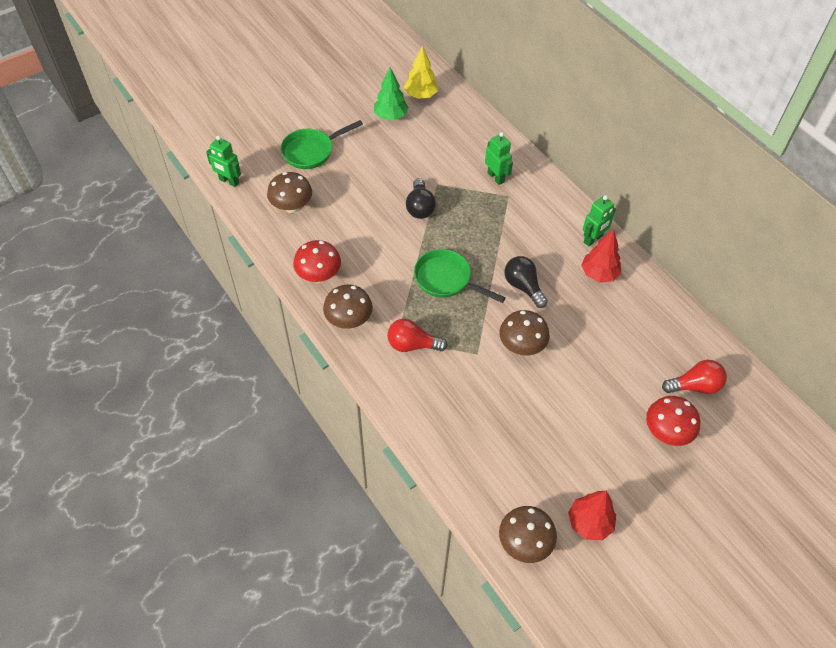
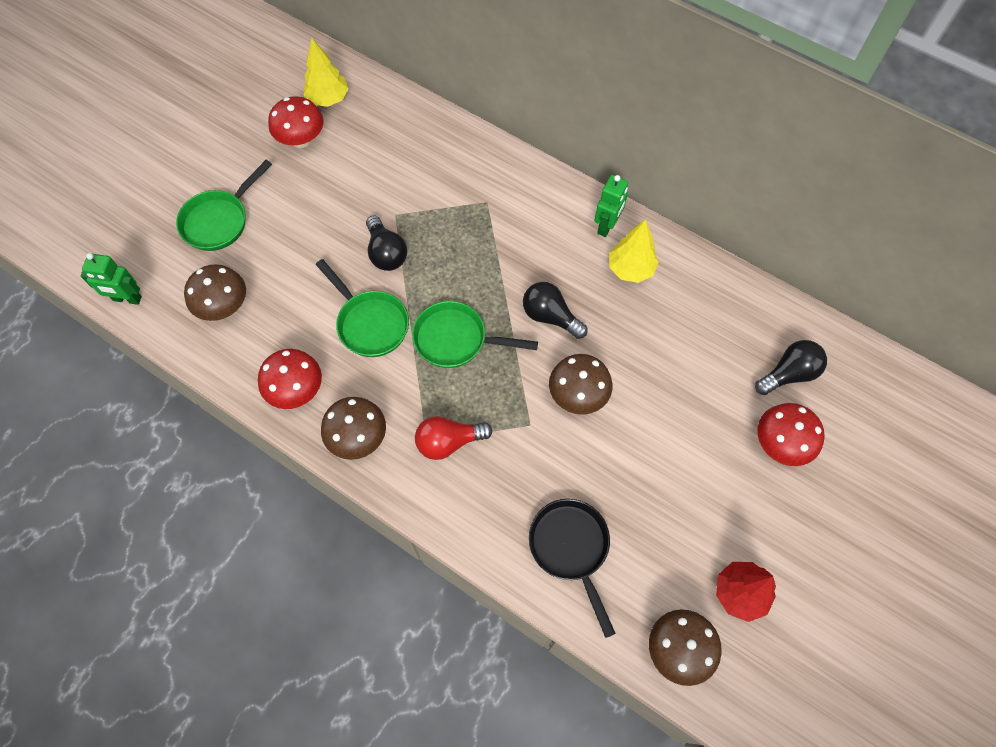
camera: 20 degrees left, 10 degrees up
green tree [374,67,409,120] -> red mushroom [268,96,324,148]
green robot [485,132,513,185] -> none
red tree [581,229,621,283] -> yellow tree [609,219,659,283]
red light bulb [662,360,727,394] -> black light bulb [755,340,827,395]
none -> green pan [316,259,409,357]
none -> black pan [529,499,616,638]

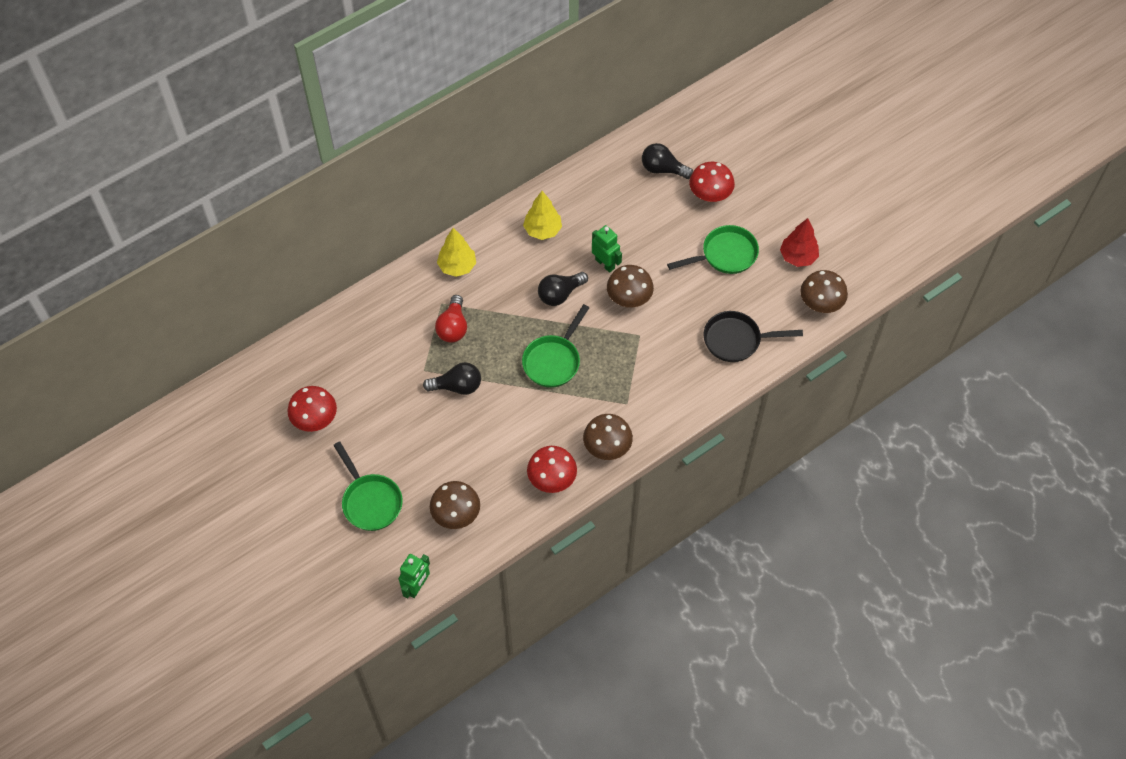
camera: 70 degrees left, 5 degrees down
yellow tree [303,38,348,107] -> yellow tree moved to [437,228,476,277]
green pan [316,259,409,357] -> green pan moved to [667,225,759,274]
red light bulb [415,416,492,460] -> red light bulb moved to [435,295,467,343]
green robot [594,175,628,237] -> green robot moved to [592,225,622,273]
black light bulb [755,340,827,395] -> black light bulb turned 60 degrees counterclockwise [642,143,693,179]

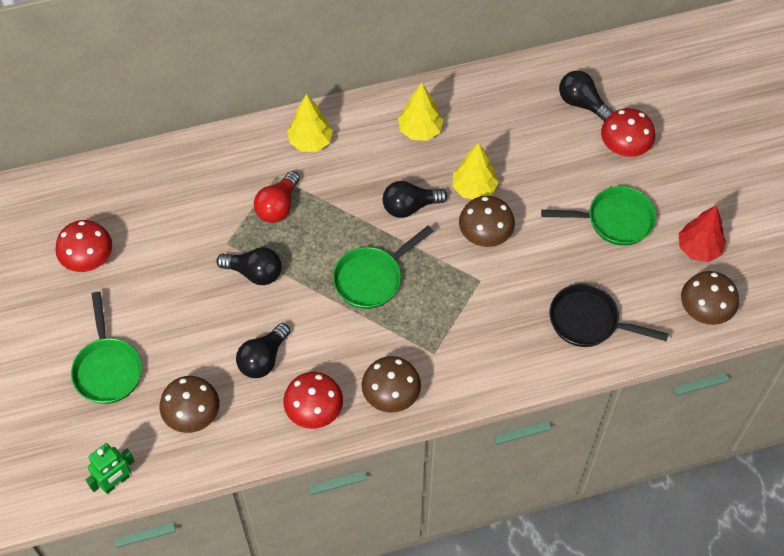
camera: 20 degrees right, 0 degrees up
green robot [592,225,622,273] -> yellow tree [452,143,499,199]
none -> black light bulb [236,323,290,378]

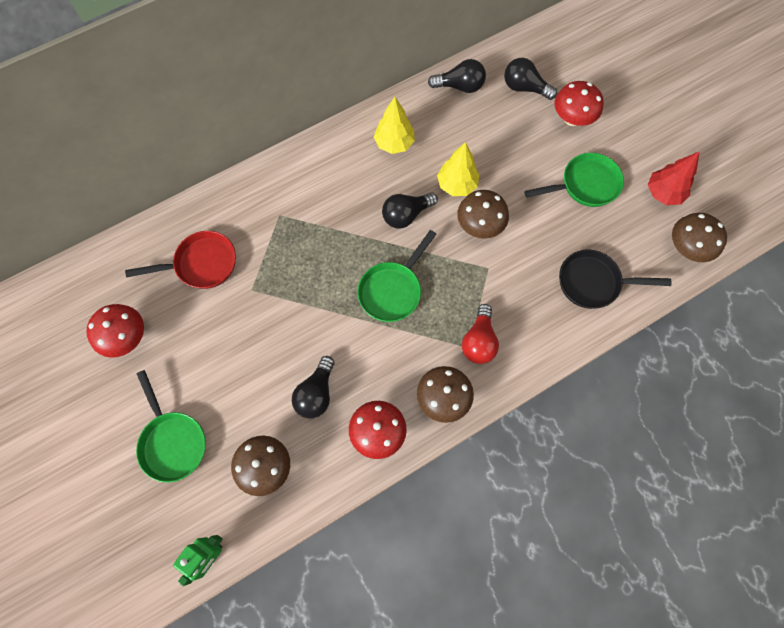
camera: 15 degrees left, 10 degrees up
black light bulb [216,247,282,285] -> black light bulb moved to [428,59,486,93]
red light bulb [254,171,300,223] -> red light bulb moved to [462,304,499,364]
yellow tree [287,94,333,152] -> none
none -> red pan [125,231,236,289]

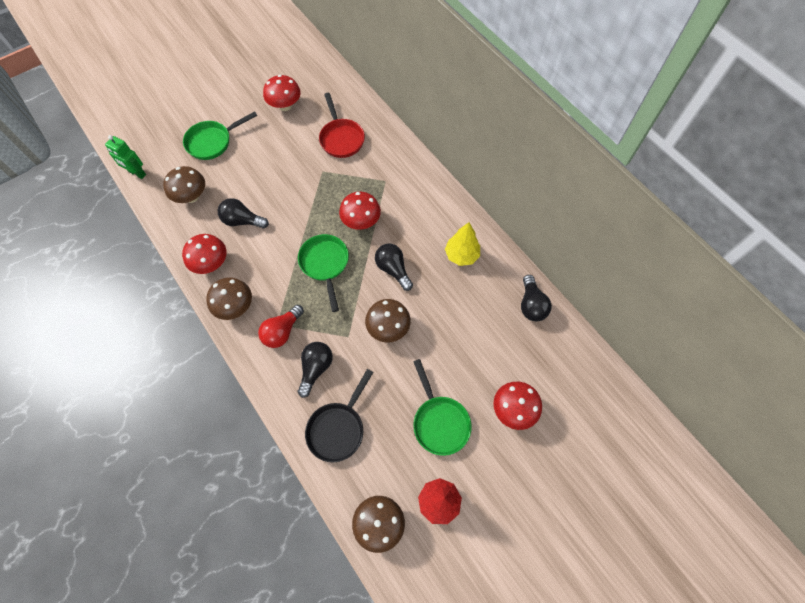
camera: 85 degrees right, 5 degrees down
green pan [357,230,436,322] -> green pan turned 45 degrees clockwise [298,234,349,312]
yellow tree [437,142,479,196] -> none
red light bulb [462,304,499,364] -> red light bulb turned 60 degrees counterclockwise [258,305,304,348]
black light bulb [504,58,557,100] -> black light bulb moved to [298,342,333,398]
black pan [559,250,672,309] -> black pan turned 150 degrees counterclockwise [305,369,373,462]
none -> red mushroom [339,192,381,230]

